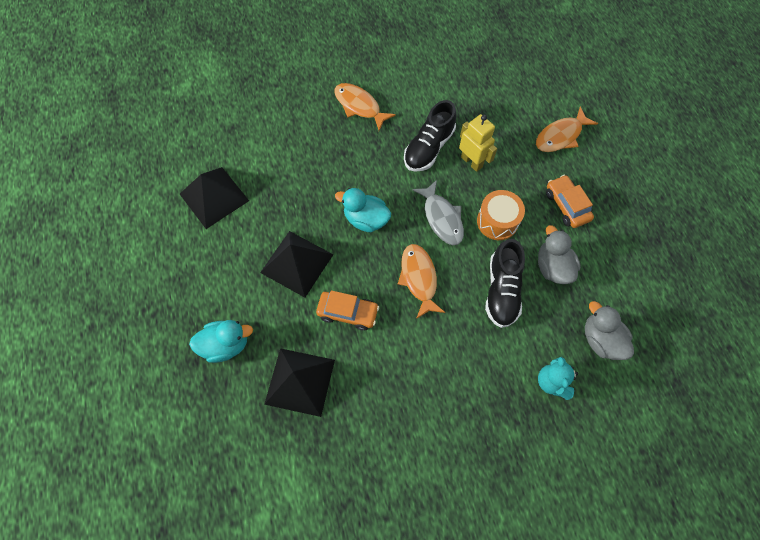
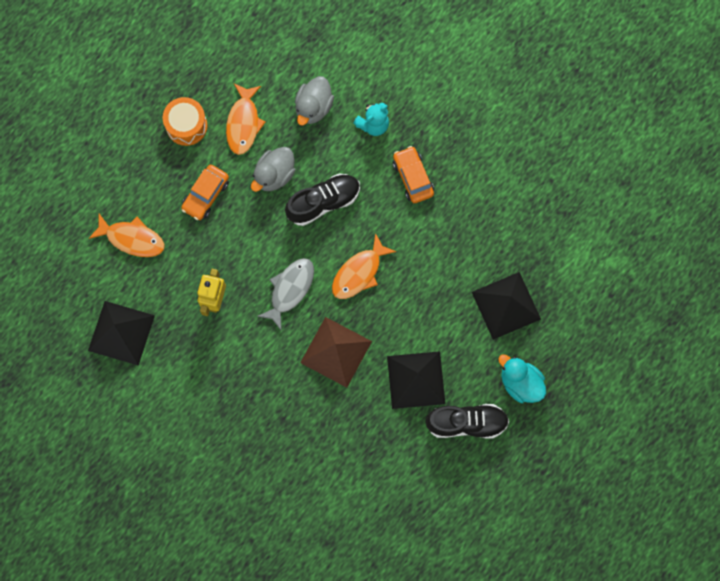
camera: 125 degrees left, 10 degrees up
black pyramid [180,167,249,229] -> black pyramid moved to [88,301,155,366]
orange car [316,290,379,330] -> orange car moved to [393,146,434,203]
orange fish [334,83,396,131] -> orange fish moved to [226,83,266,155]
turquoise duck [335,188,391,232] -> brown pyramid [300,317,372,388]
black shoe [404,100,456,172] -> black shoe moved to [425,404,509,439]
orange drum [477,190,525,240] -> orange drum moved to [163,97,207,146]

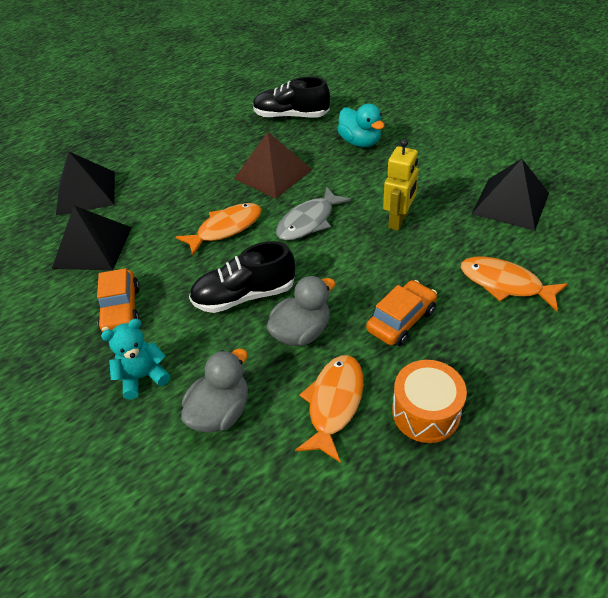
camera: 165 degrees left, 30 degrees down
black pyramid [387,351,445,409] -> black pyramid moved to [52,206,132,271]
black shoe [425,404,509,439] -> black shoe moved to [253,77,330,118]
turquoise duck [498,354,546,403] -> turquoise duck moved to [337,104,385,147]

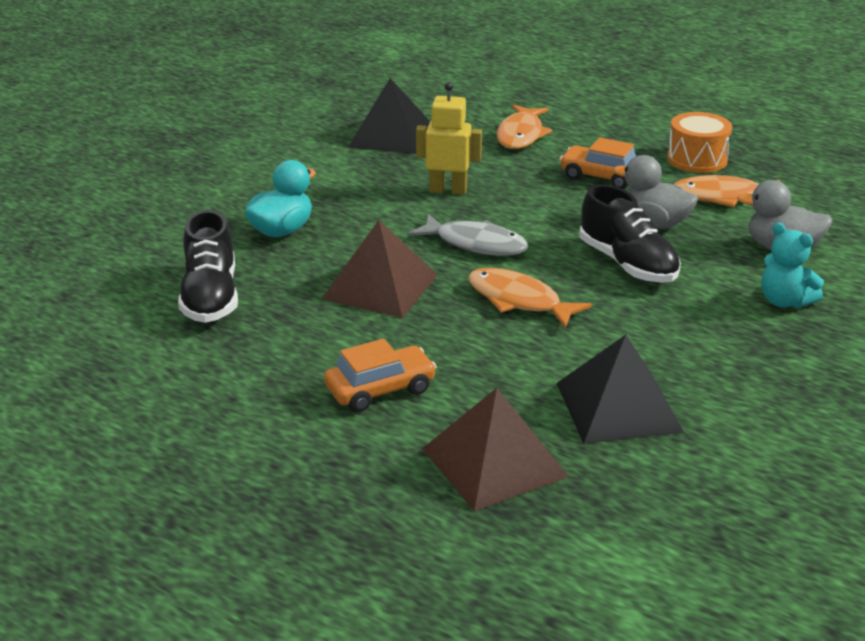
camera: 110 degrees left, 15 degrees down
black pyramid [56,152,115,216] -> brown pyramid [422,388,569,511]
orange car [97,268,140,332] -> orange car moved to [324,339,437,412]

